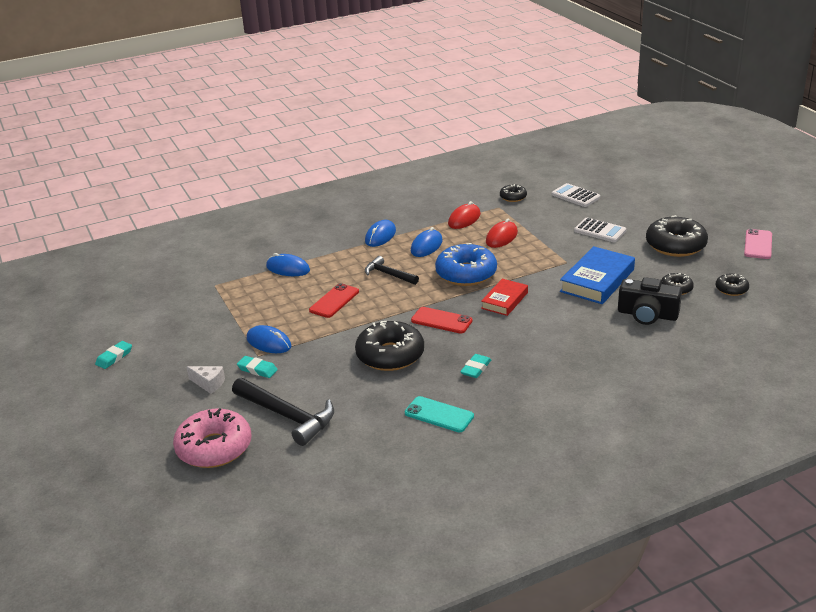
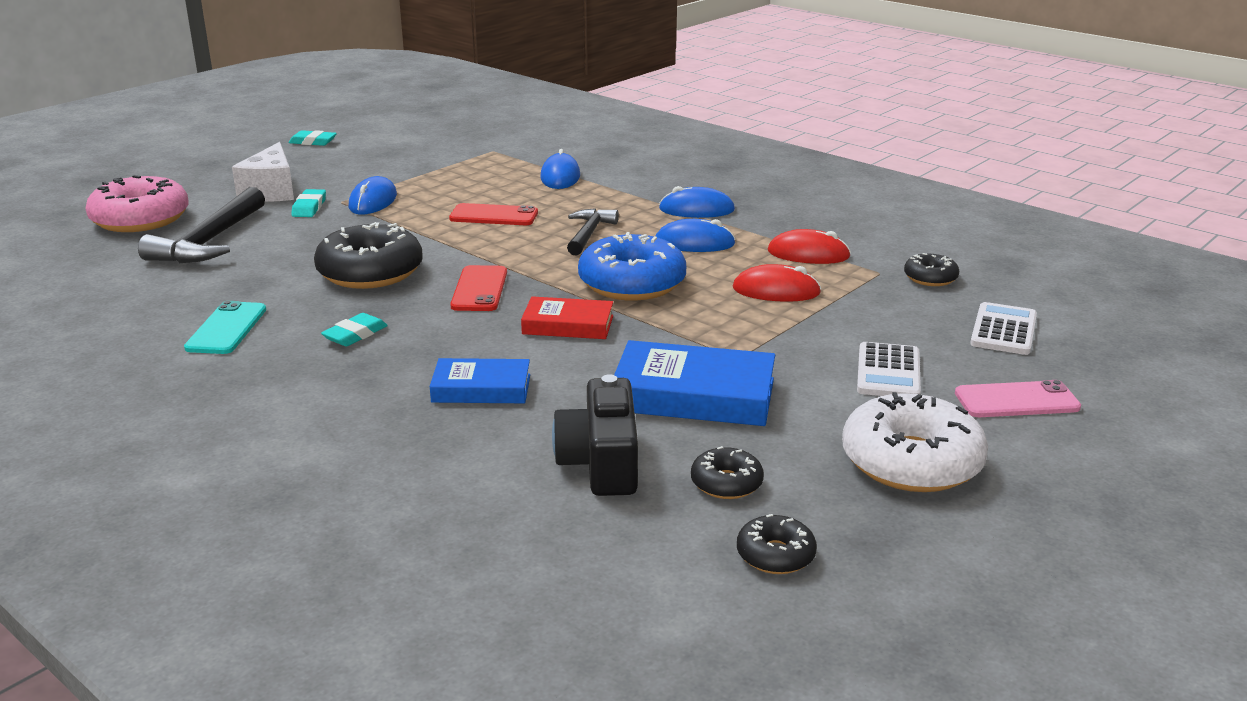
camera: 65 degrees right, 5 degrees down
white cheese [187,366,225,394] -> white cheese [232,142,294,202], size x1.68
turquoise eraser [460,354,491,378] -> turquoise eraser turned 60 degrees counterclockwise [321,313,388,346]
black donut [646,215,708,257] -> white donut [842,392,988,492]
pink phone [744,229,772,259] -> pink phone moved to [955,380,1081,417]
none -> blue book [430,358,530,403]

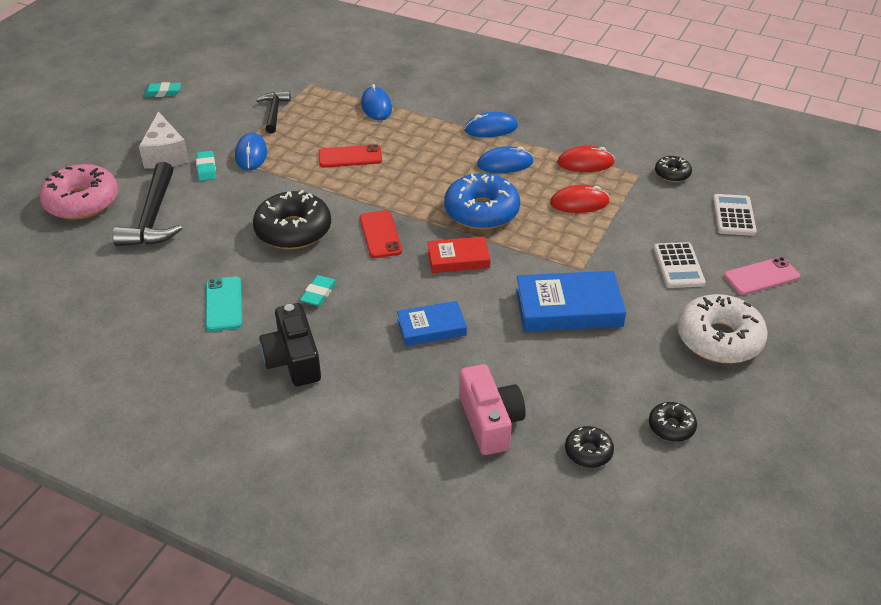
camera: 15 degrees left, 15 degrees up
black camera [552,374,638,496] -> black camera moved to [259,303,321,386]
black hammer [567,208,619,255] -> black hammer moved to [257,91,291,133]
black donut [691,446,764,499] -> black donut moved to [565,426,614,468]
none -> pink camera [459,364,526,455]

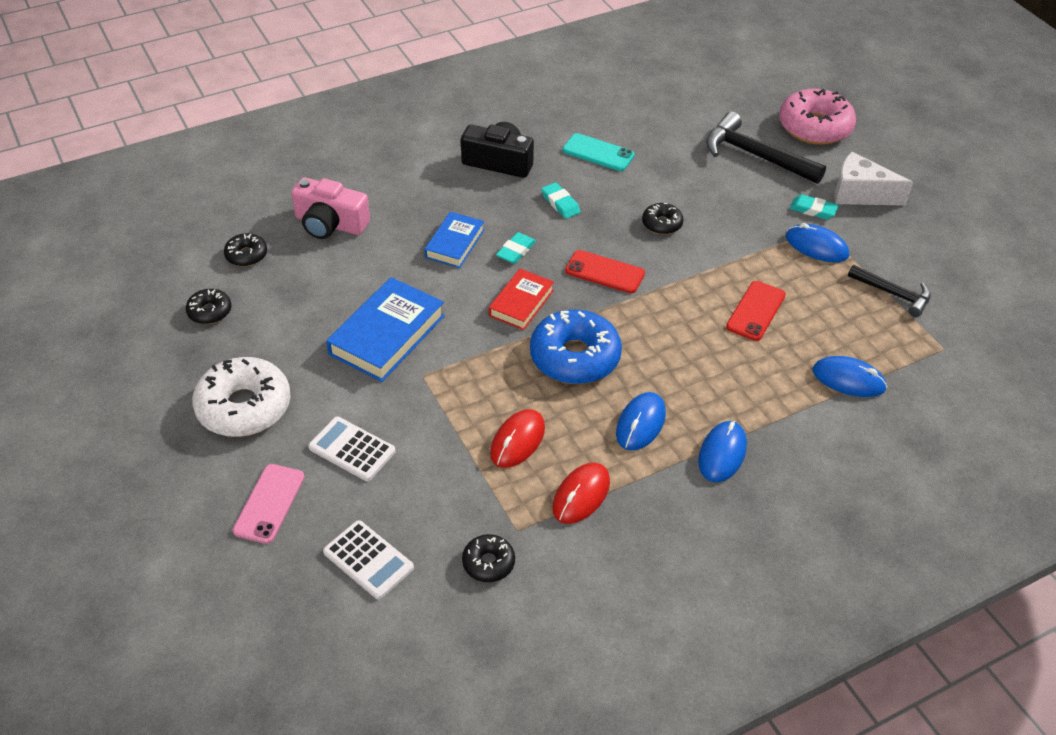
camera: 125 degrees right, 5 degrees up
turquoise eraser [144,82,181,97] -> turquoise eraser moved to [496,232,536,264]
black donut [253,190,331,249] -> black donut [642,203,684,235], size x0.50

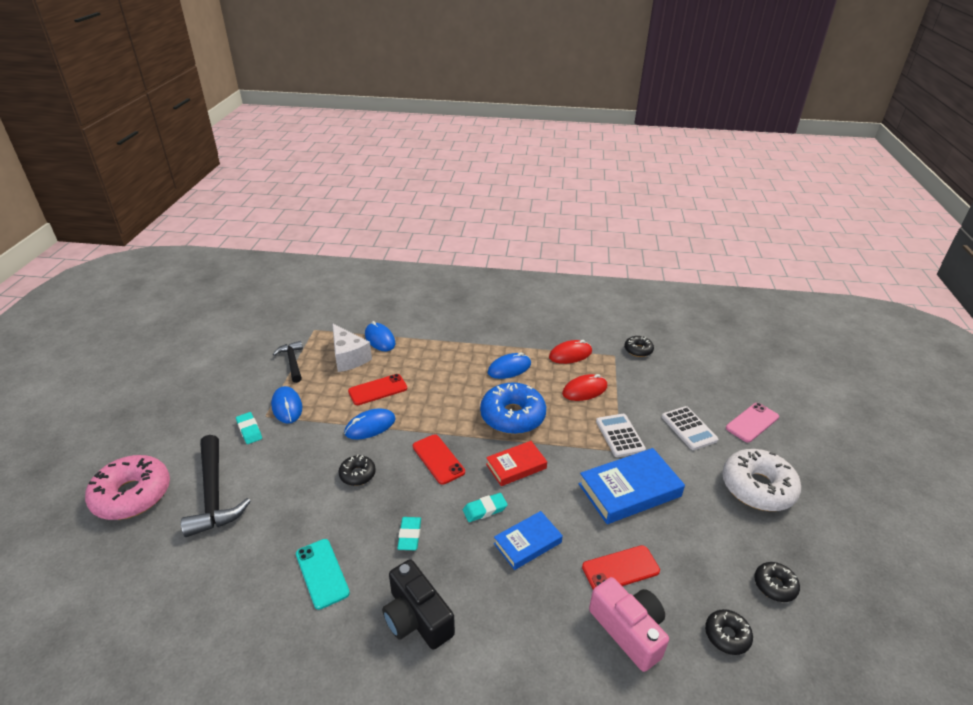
camera: 145 degrees left, 10 degrees down
white calculator [323,520,414,599] -> white calculator moved to [596,414,646,457]
blue mouse [698,421,747,482] -> blue mouse moved to [344,408,396,440]
white cheese [834,152,913,206] -> white cheese moved to [332,324,372,372]
none -> red phone [582,545,660,589]

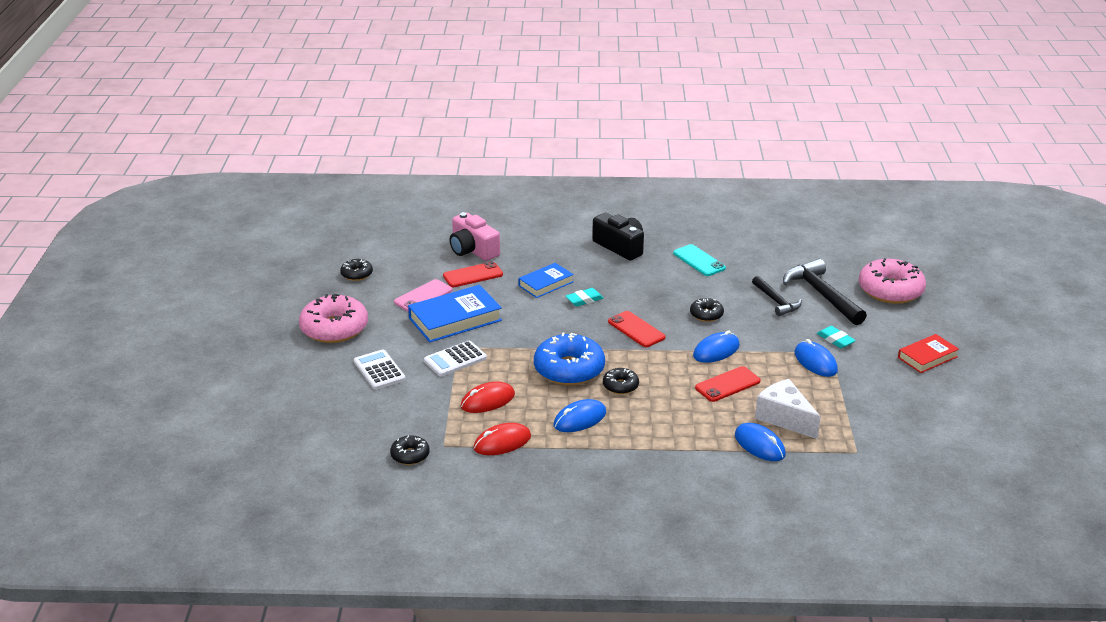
camera: 175 degrees right, 5 degrees down
black hammer [273,341,303,383] -> black hammer moved to [752,276,802,316]
turquoise eraser [397,517,421,550] -> none
red book [486,441,547,486] -> red book moved to [898,334,959,373]
white calculator [596,414,646,457] -> white calculator turned 75 degrees clockwise [424,341,487,377]
black donut [705,609,753,655] -> black donut moved to [603,368,639,394]
white donut [722,449,801,511] -> pink donut [299,294,368,343]
pink phone [726,403,779,443] -> pink phone moved to [394,279,452,312]

